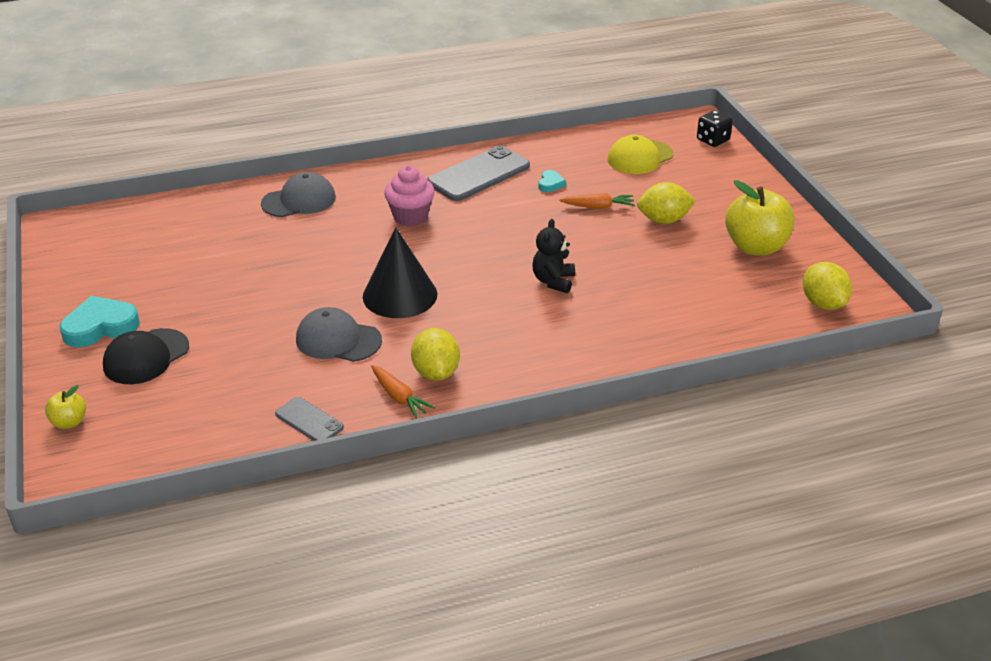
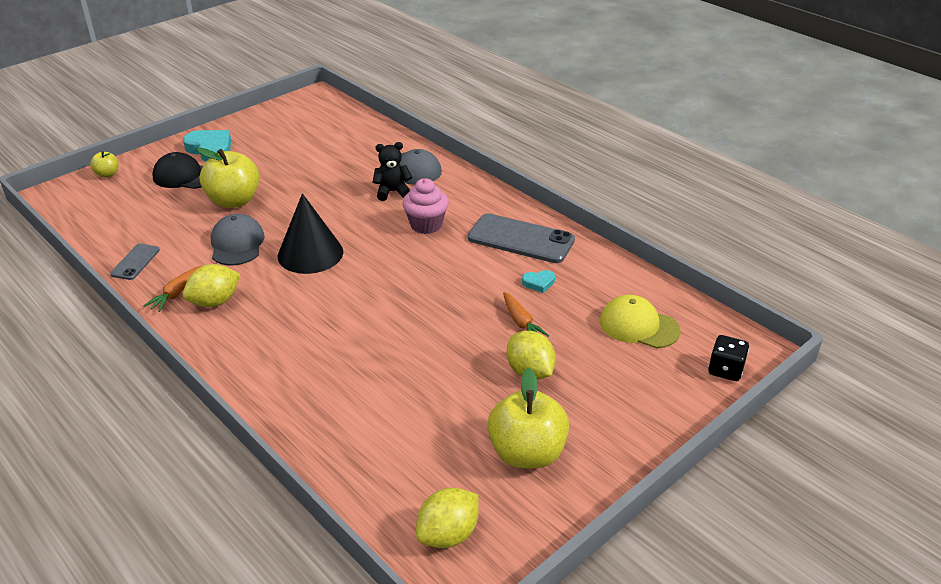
camera: 65 degrees right, 0 degrees up
black teddy bear [532,219,575,293] -> black teddy bear moved to [373,142,412,201]
none -> yellow apple [197,148,260,208]

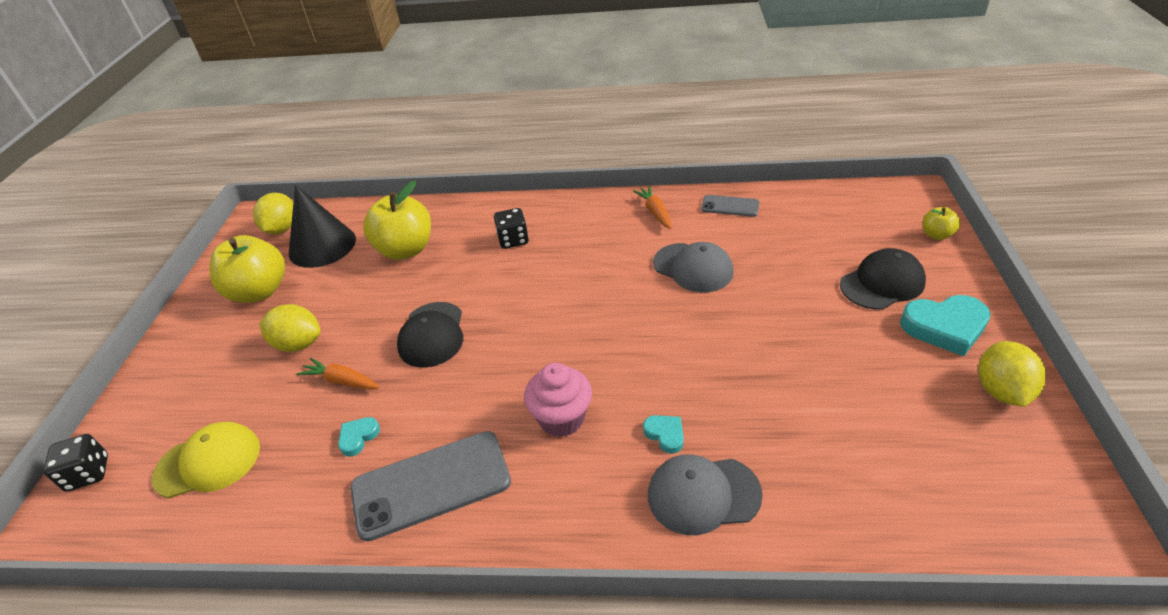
camera: 140 degrees right, 5 degrees up
grey phone [110,244,160,280] -> grey phone turned 45 degrees counterclockwise [701,195,760,217]
yellow lemon [183,264,240,307] -> yellow lemon moved to [978,341,1046,407]
yellow apple [197,148,260,208] -> yellow apple moved to [363,181,431,260]
black cone [278,193,343,274] -> black cone moved to [289,185,356,268]
black teddy bear [373,142,412,201] -> turquoise heart [643,415,684,454]
none -> black cap [397,302,463,368]
none -> black dice [494,208,529,249]

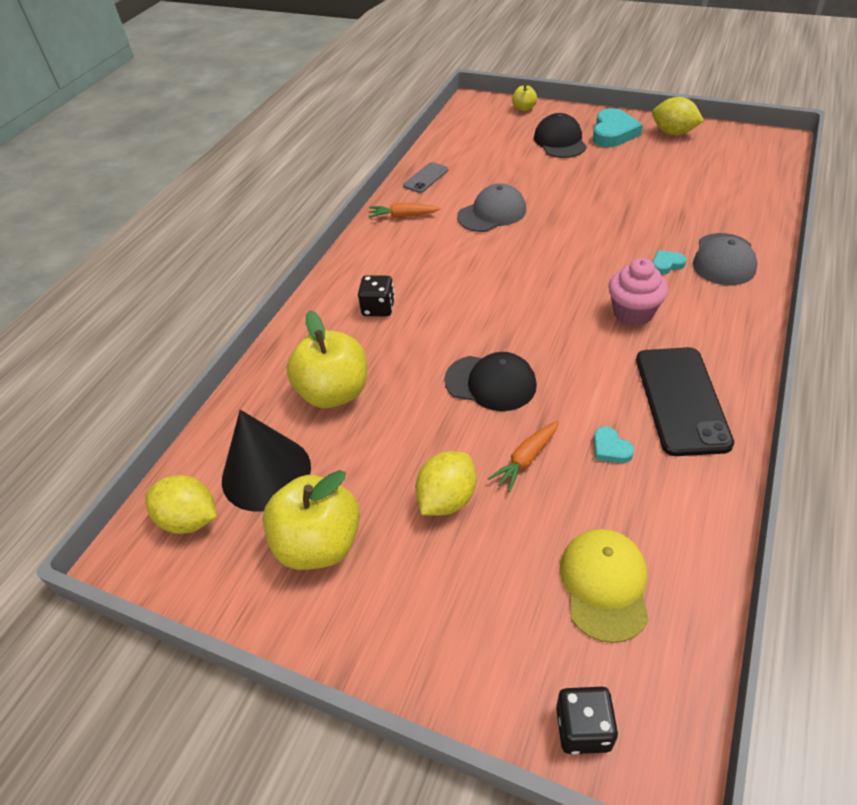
camera: 70 degrees left, 5 degrees up
grey phone [350,431,511,541] -> black phone [636,347,734,456]

